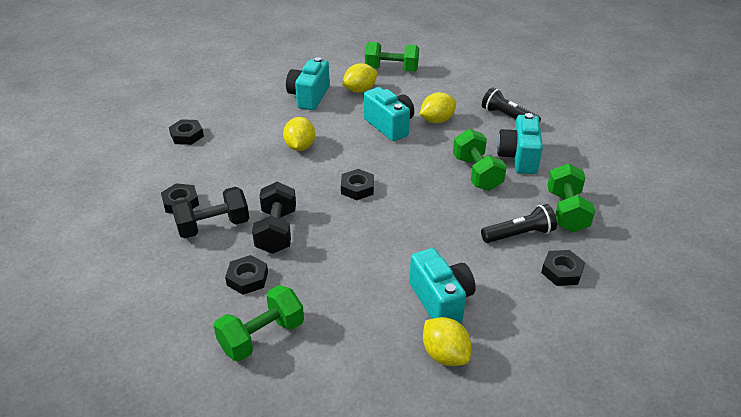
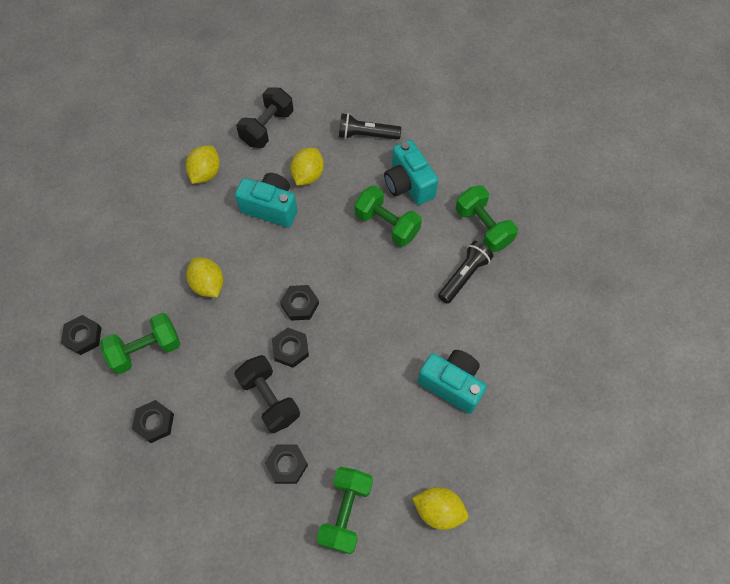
camera: 35 degrees left, 25 degrees up
black dumbbell [172,187,249,239] -> black dumbbell moved to [236,87,294,148]
turquoise camera [286,57,330,110] -> none
green dumbbell [365,42,419,72] -> green dumbbell moved to [100,313,180,374]
yellow lemon [423,317,471,366] -> yellow lemon moved to [412,487,468,530]
black nut [541,250,585,286] -> black nut moved to [272,328,309,368]

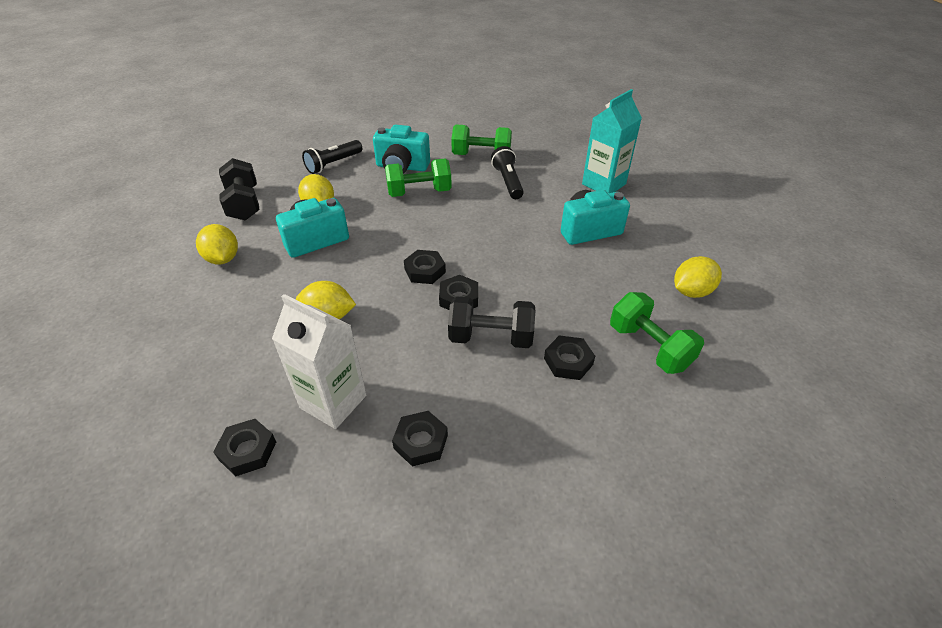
camera: 50 degrees left, 20 degrees down
green dumbbell [100,313,180,374] -> white carton [272,294,367,429]
none -> turquoise carton [582,89,642,193]

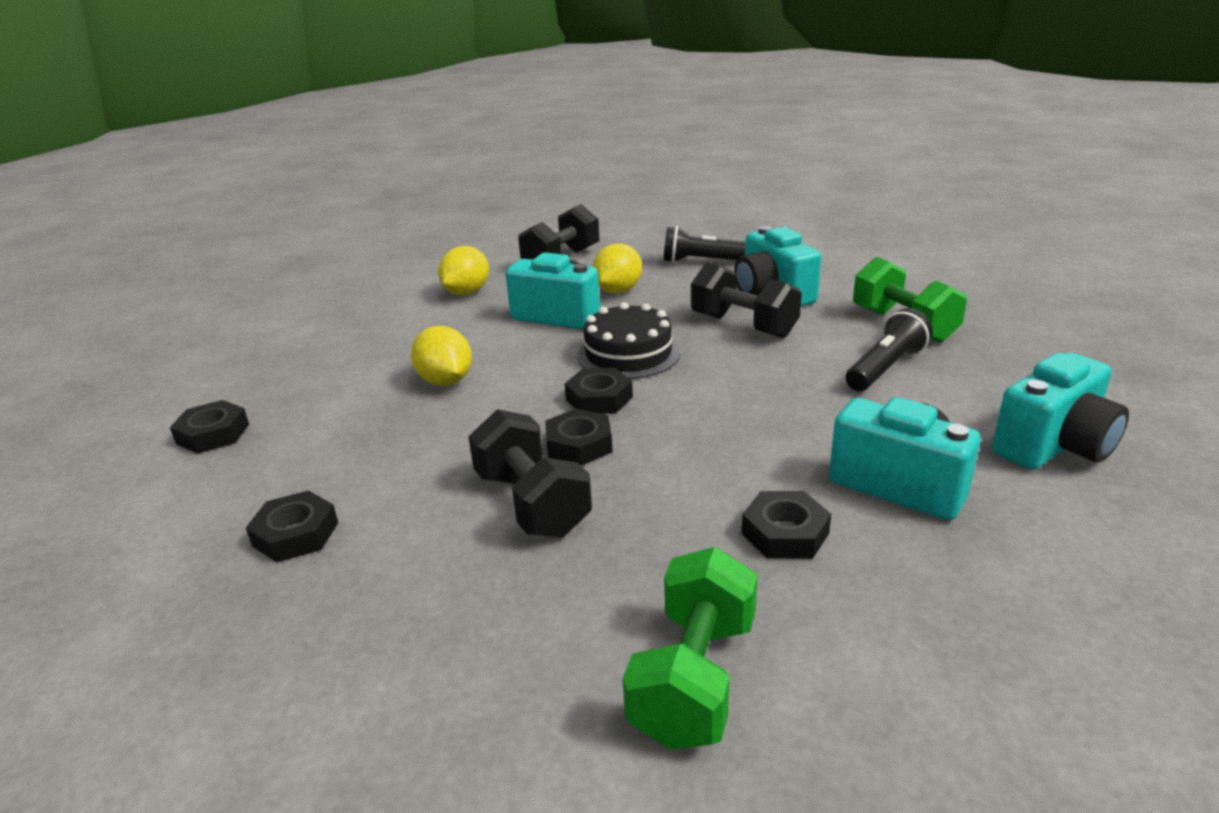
camera: 55 degrees right, 15 degrees down
white carton [272,294,367,429] -> none
green dumbbell [385,159,452,197] -> black dumbbell [691,263,802,338]
black nut [544,335,595,380] -> black nut moved to [742,491,831,559]
turquoise carton [582,89,642,193] -> turquoise camera [992,352,1129,470]
yellow lemon [674,256,722,298] -> none
none -> black cake [577,302,681,379]

